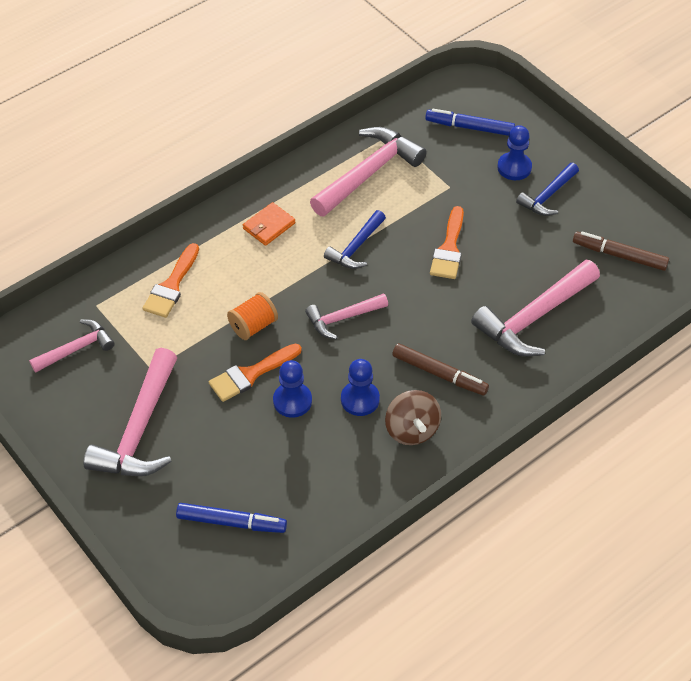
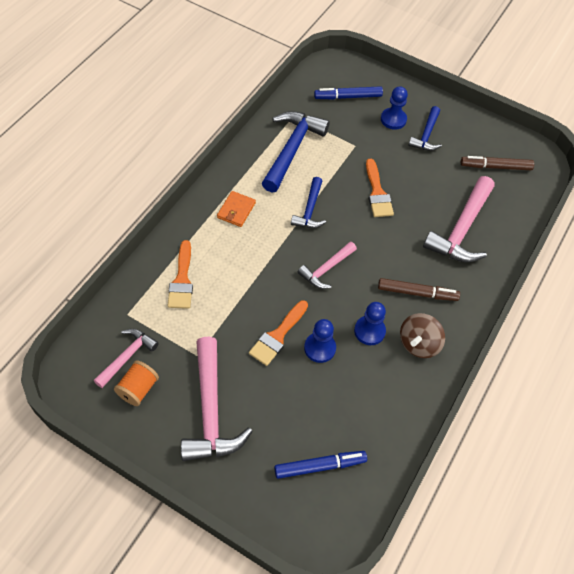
camera: 25 degrees left, 5 degrees up
orange spool [227,292,278,340] -> orange spool moved to [114,360,159,406]
pink hammer [310,127,427,216] -> blue hammer [262,111,330,192]
brown spinning top [385,390,441,445] -> brown spinning top turned 75 degrees clockwise [400,313,445,358]

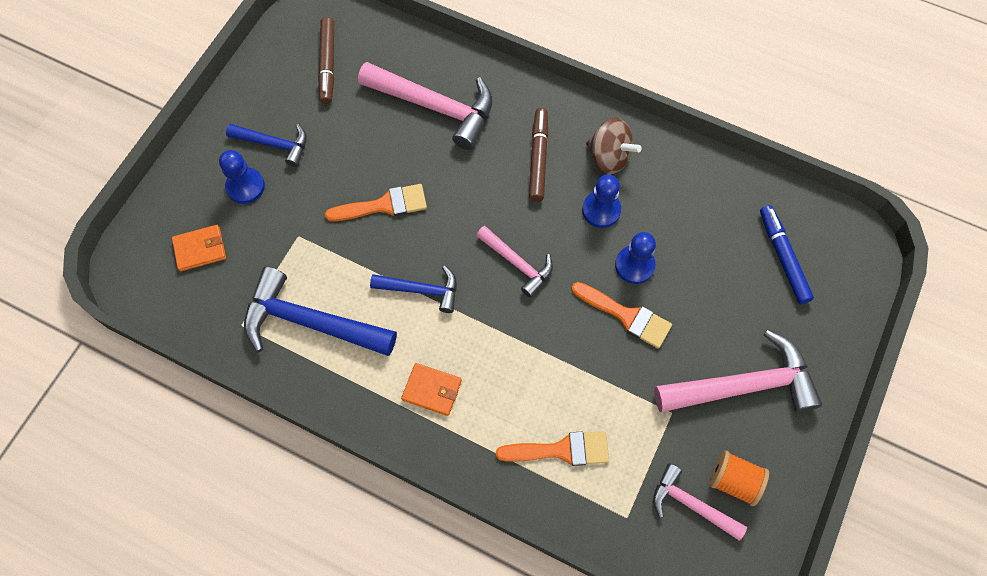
camera: 90 degrees left, 10 degrees up
blue marker [314,86,383,100] -> orange wallet [172,225,226,271]

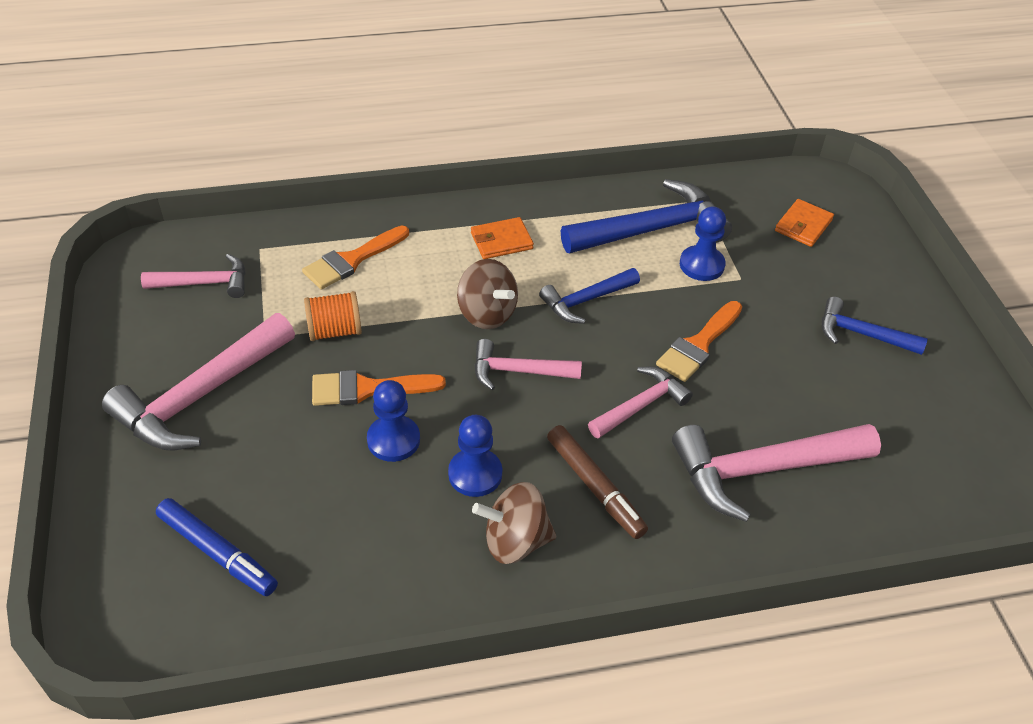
camera: 140 degrees right, 20 degrees down
blue pawn [219,150,265,204] -> blue pawn moved to [680,206,726,281]
blue hammer [226,124,307,167] -> blue hammer turned 45 degrees clockwise [822,297,928,355]
brown marker [318,17,334,104] -> none
orange spool [710,451,769,506] -> orange spool moved to [304,291,362,341]
none -> brown spinning top [457,259,518,329]
none -> pink hammer [588,367,693,439]

